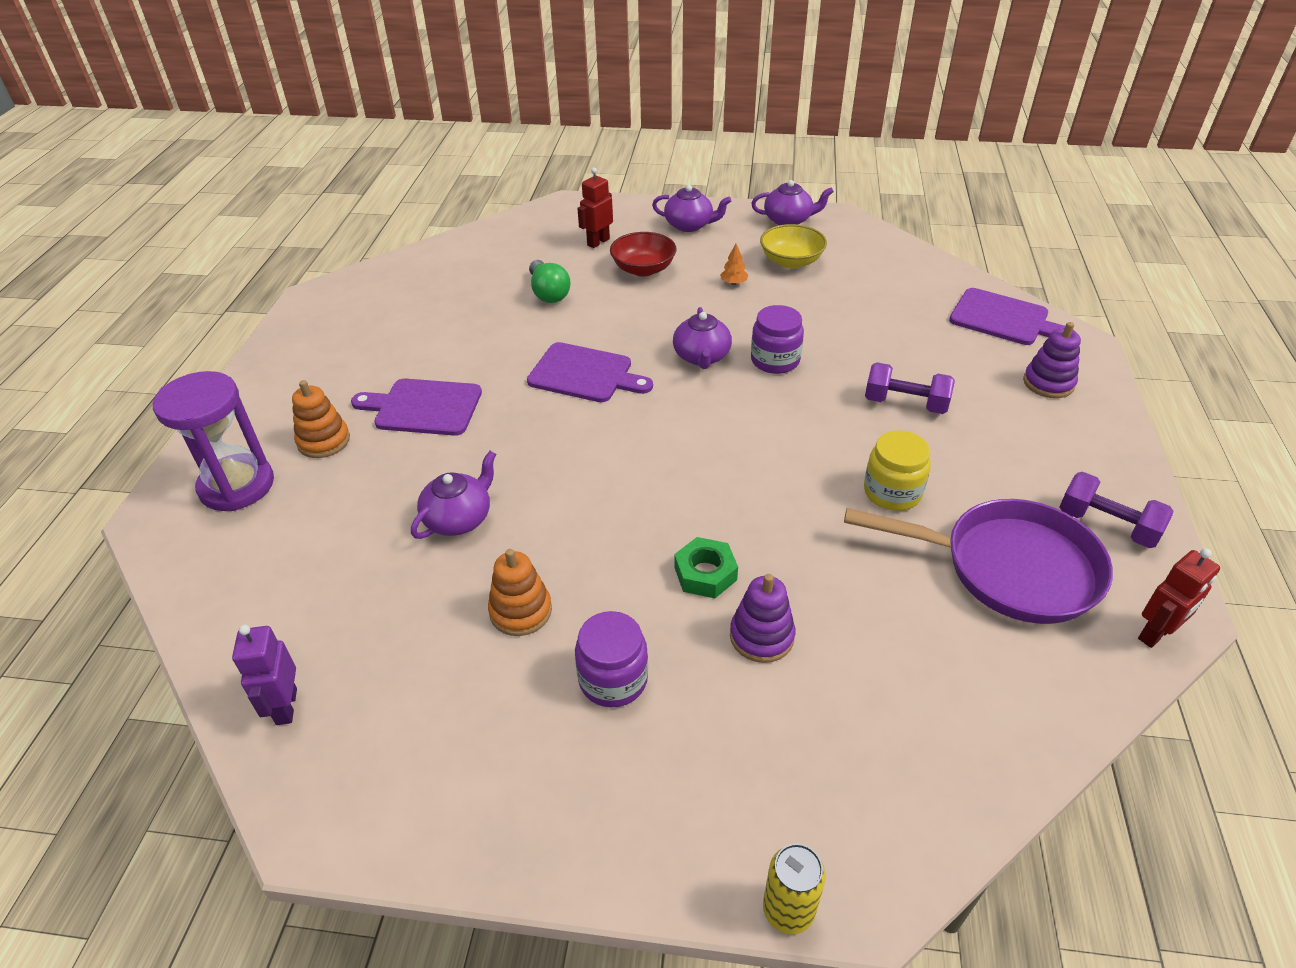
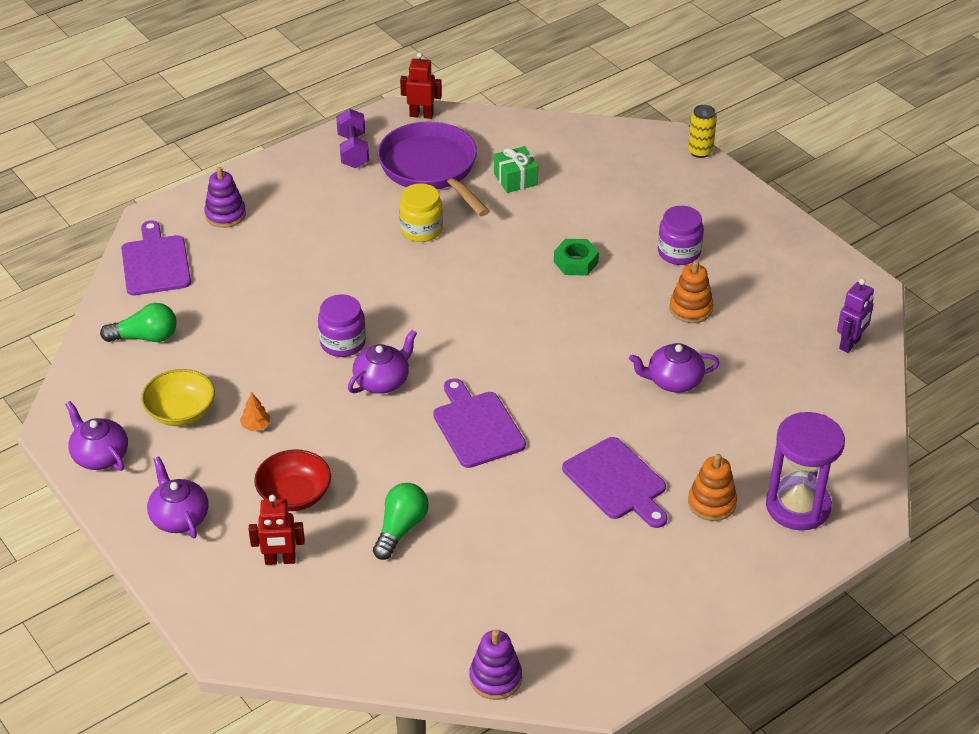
camera: 135 degrees left, 0 degrees up
purple stacking toy [730,574,795,663] -> purple stacking toy moved to [469,630,522,700]
purple dumbbell [865,362,955,414] -> none
none -> green light bulb [100,303,177,342]
none -> green gift [494,146,538,193]

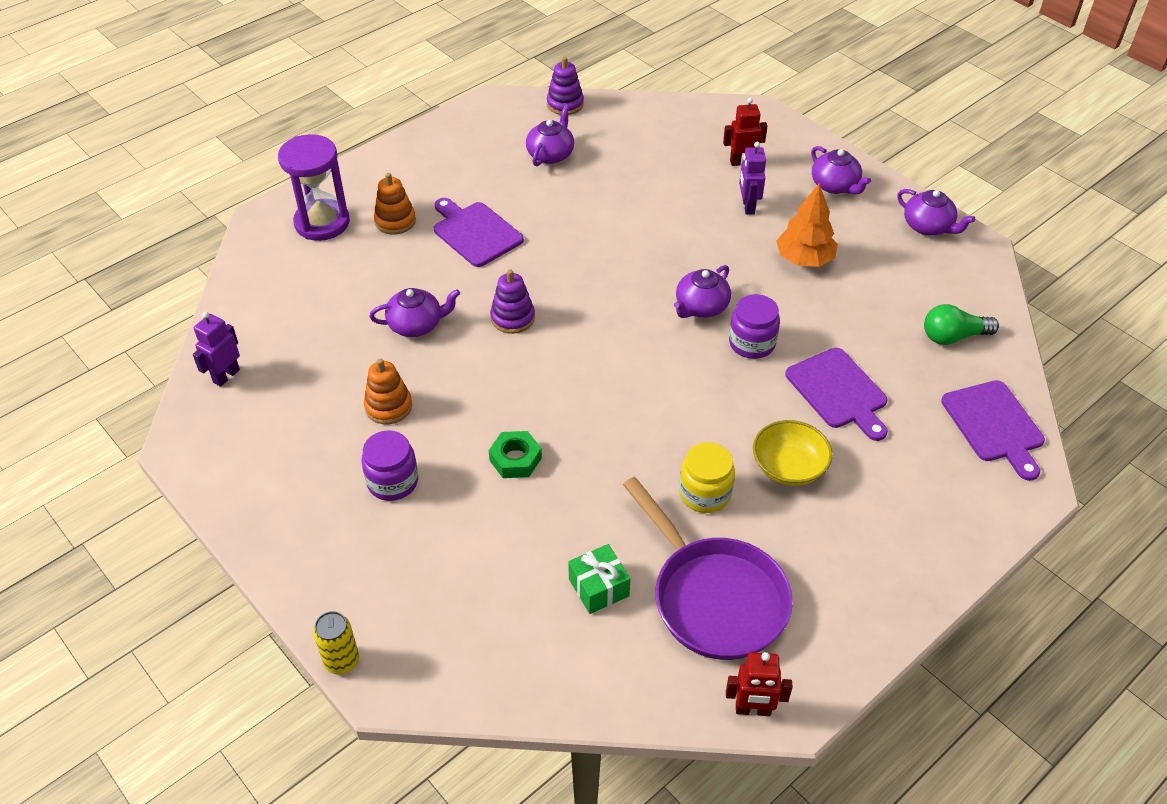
camera: 175 degrees right, 5 degrees up
yellow bowl [141,369,215,426] -> yellow bowl moved to [753,420,833,486]
purple stacking toy [204,167,246,228] -> purple stacking toy moved to [490,269,535,334]
orange tree [240,392,270,431] -> orange tree [776,184,838,267], size x2.17
red bowl [254,449,331,511] -> purple robot [739,142,766,215]
purple dumbbell [336,109,369,168] -> none
green light bulb [373,483,429,560] -> none
purple cutting board [433,378,526,468] -> purple cutting board moved to [785,348,888,441]
none -> purple teapot [526,105,574,166]

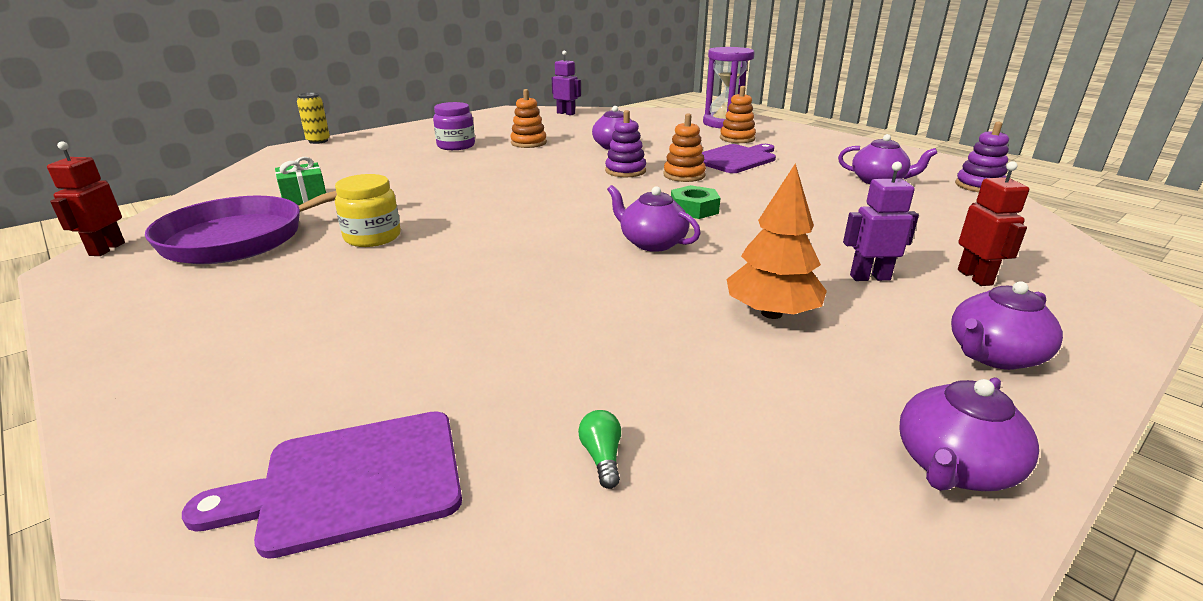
camera: 90 degrees right, 20 degrees down
green nut [489,431,542,478] -> green nut moved to [671,185,720,219]
purple jar [729,294,780,359] -> none
yellow bowl [753,420,833,486] -> none
purple cutting board [785,348,888,441] -> none
green light bulb [924,304,999,345] -> green light bulb [578,410,621,489], size x0.51
none -> orange stacking toy [664,113,706,182]

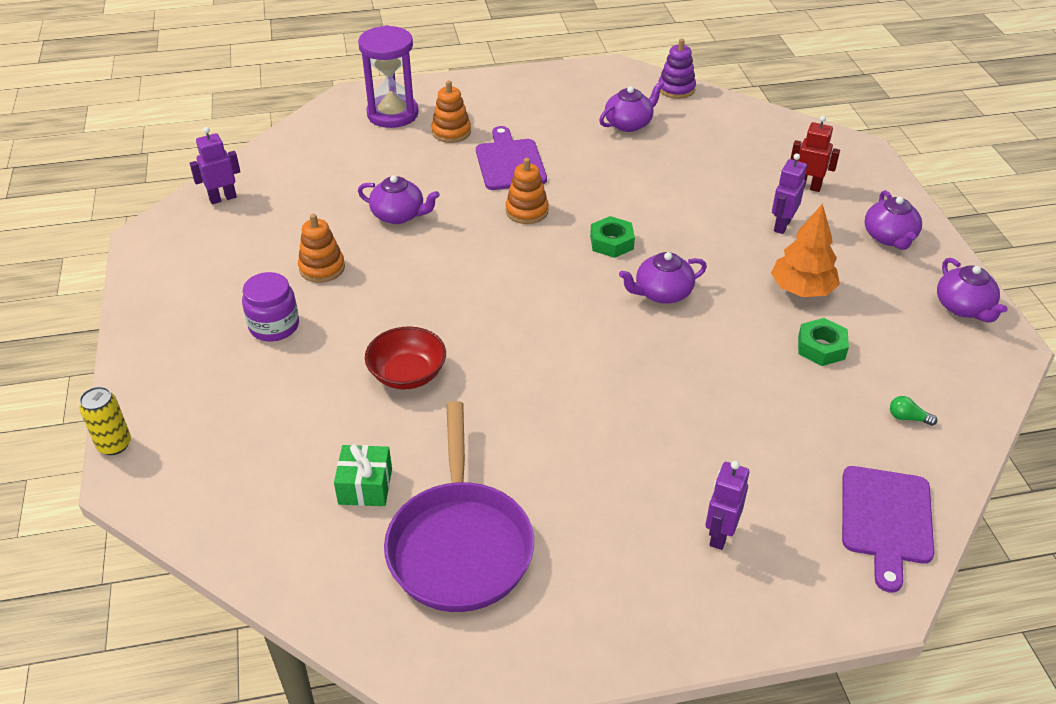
camera: 60 degrees left, 15 degrees up
red robot [47,141,125,256] -> none
yellow jar [335,174,401,247] -> none
purple stacking toy [605,110,646,177] -> none
none -> red bowl [365,326,446,389]
none -> purple robot [705,461,749,550]
none -> green nut [798,318,849,366]

